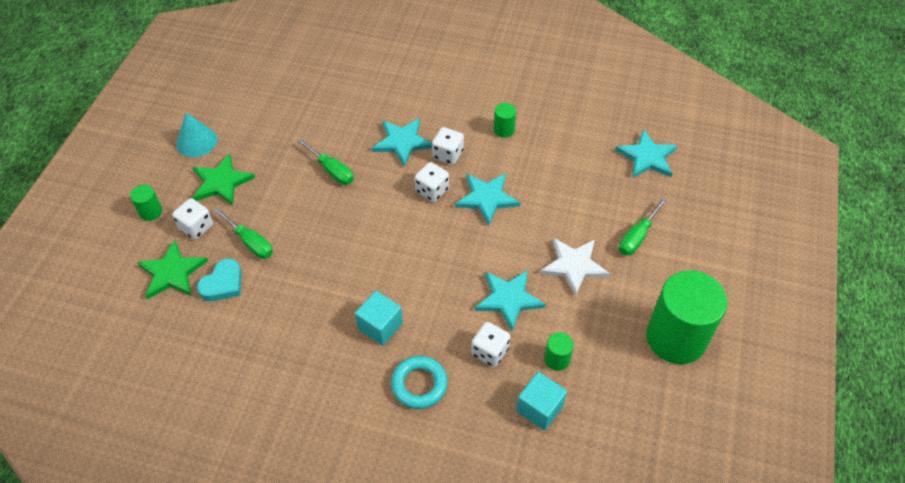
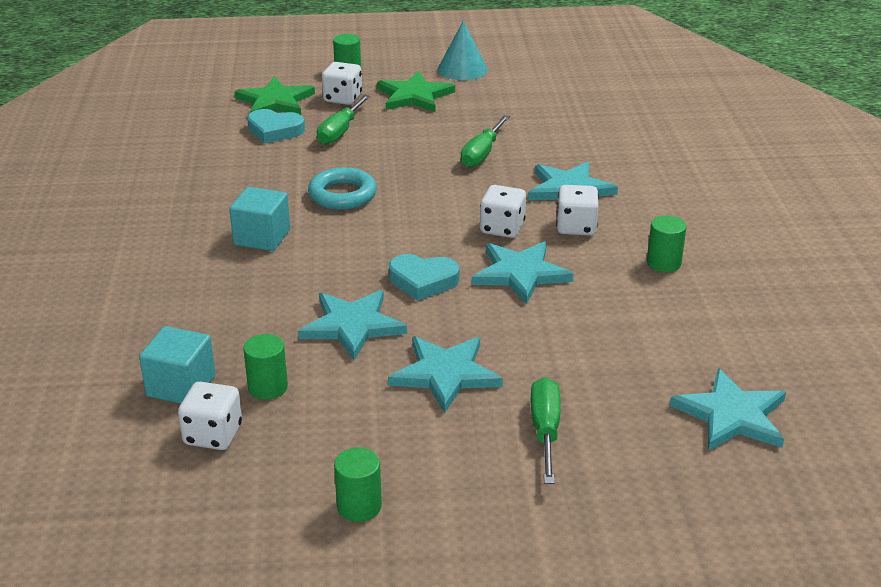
camera: 70 degrees right, 20 degrees down
turquoise ring [391,356,448,409] -> turquoise ring moved to [308,167,377,210]
white dice [471,322,510,367] -> white dice moved to [178,382,242,450]
white star [540,238,610,296] -> turquoise star [388,336,503,413]
green screwdriver [619,198,667,255] -> green screwdriver turned 75 degrees clockwise [531,377,561,484]
green cylinder [646,270,728,364] -> green cylinder [334,448,382,522], size x0.42
none -> turquoise heart [389,254,459,301]

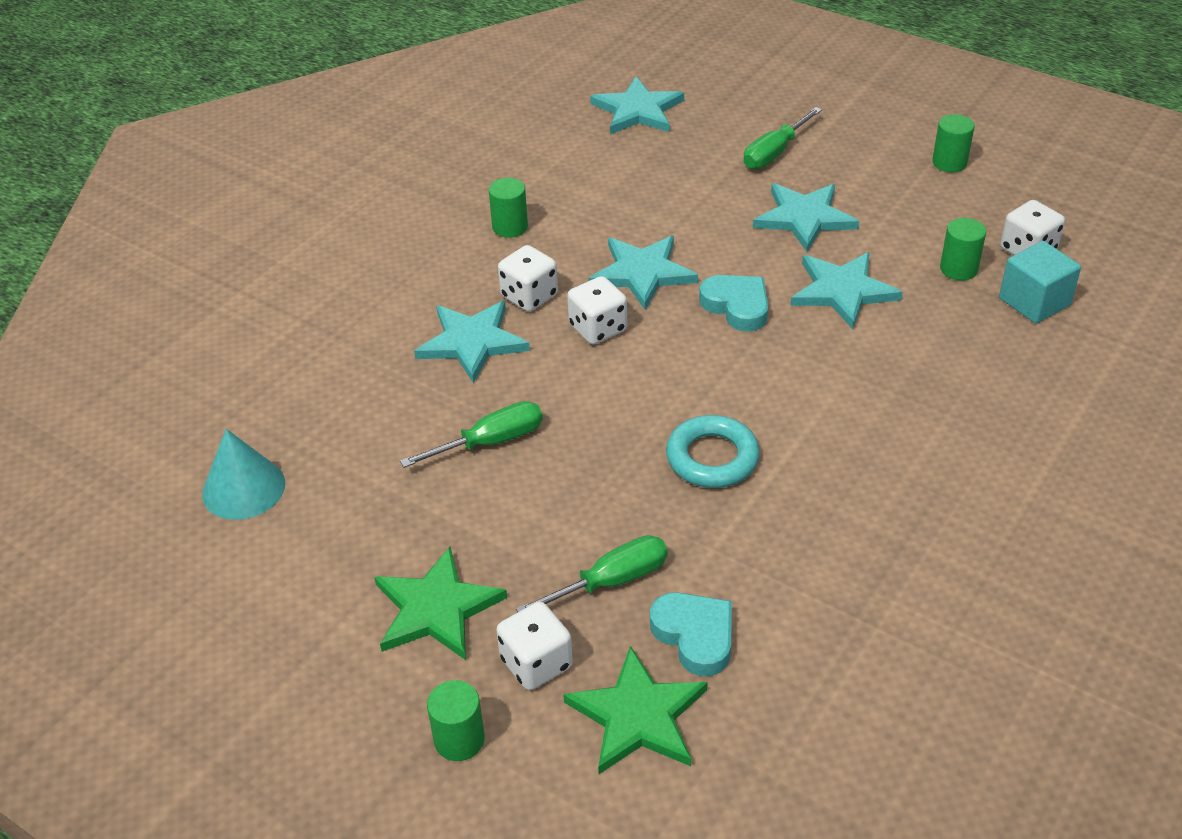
camera: 140 degrees left, 10 degrees up
turquoise cube [229,187,290,251] -> none
turquoise cone [438,21,488,80] -> turquoise cone moved to [202,429,285,520]

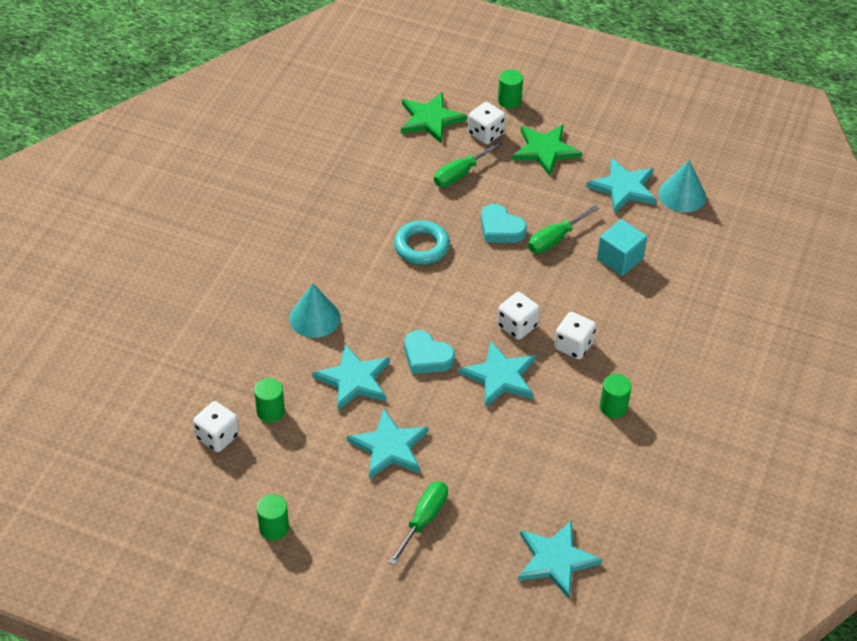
camera: 165 degrees right, 5 degrees up
turquoise star [414,301,530,383] -> turquoise star moved to [586,158,657,213]
turquoise heart [650,593,732,676] -> turquoise heart moved to [481,204,527,243]
turquoise cube [999,241,1081,323] -> turquoise cube moved to [597,219,647,276]
none -> turquoise cone [289,283,340,338]

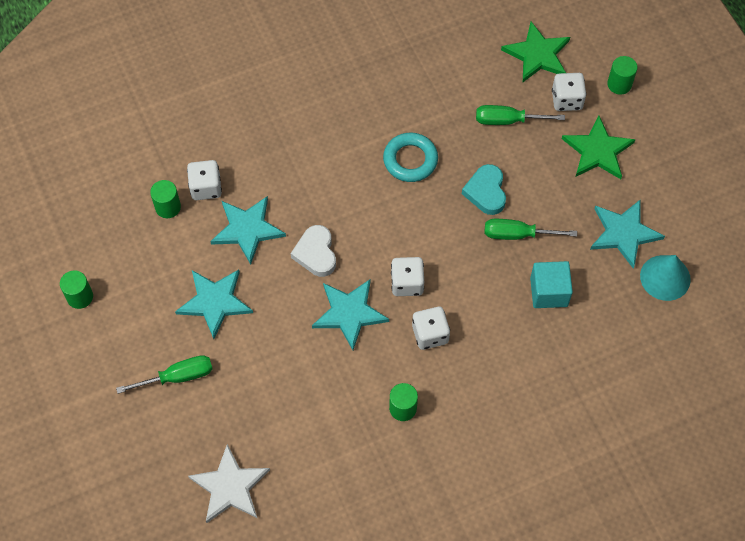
camera: 45 degrees right, 15 degrees up
white dice [193,401,239,452] -> white dice moved to [187,160,222,200]
turquoise cone [289,283,340,338] -> none
turquoise heart [404,330,455,374] -> white heart [291,225,336,277]
turquoise star [518,520,603,599] -> white star [188,444,270,523]

